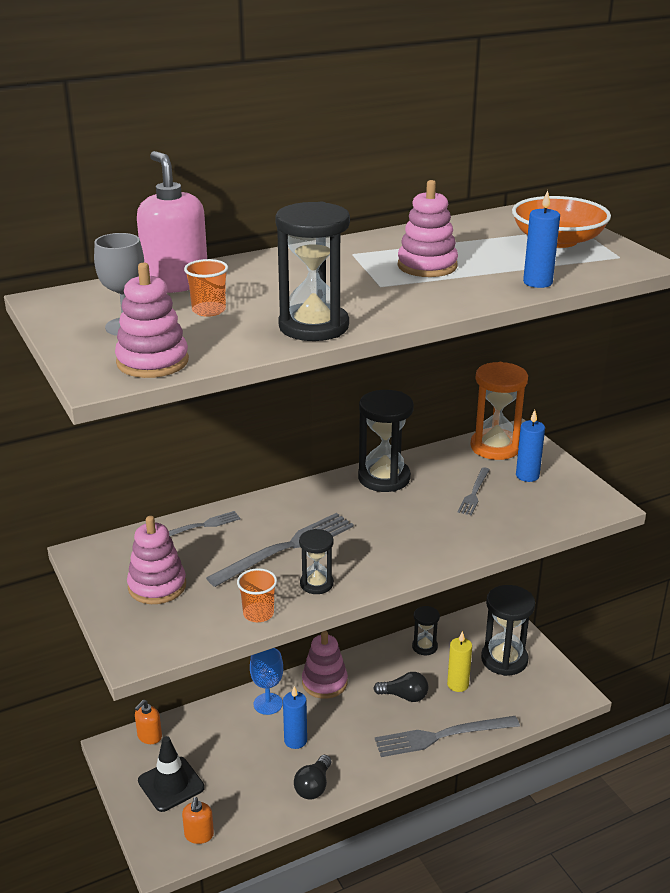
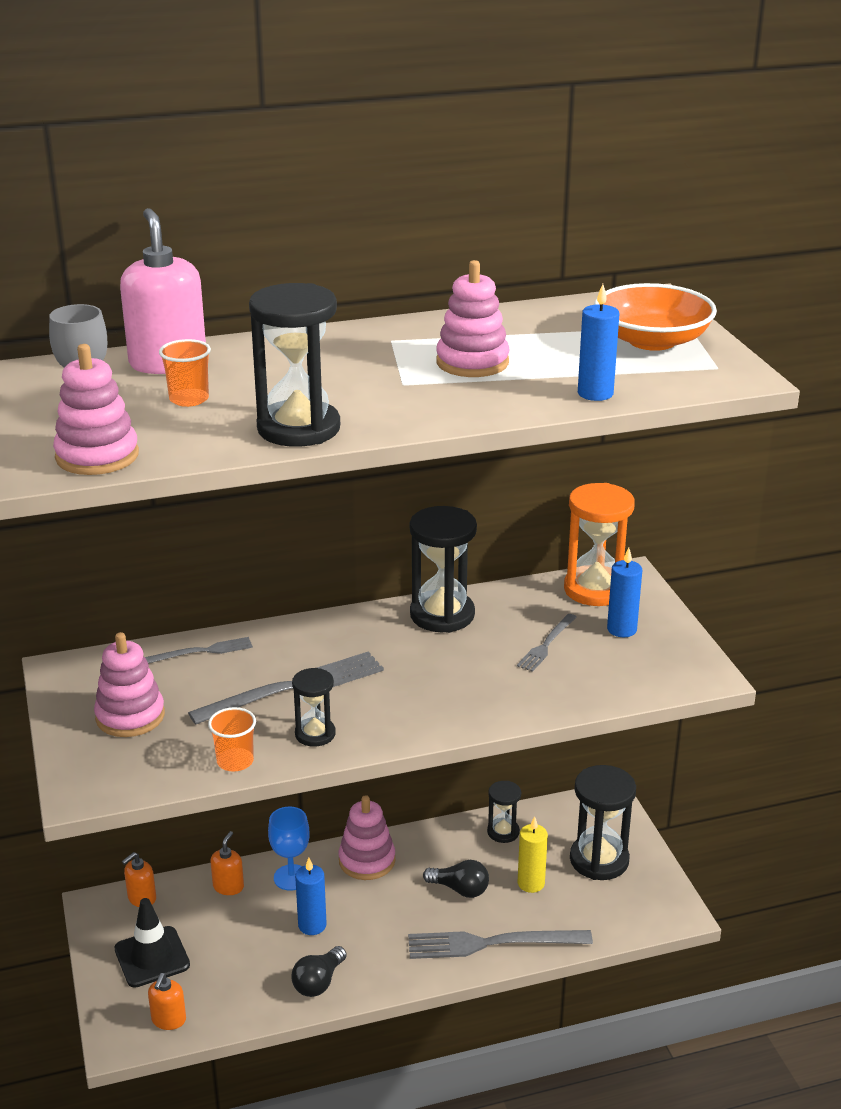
camera: 10 degrees right, 0 degrees up
none -> orange soap dispenser [211,831,244,895]

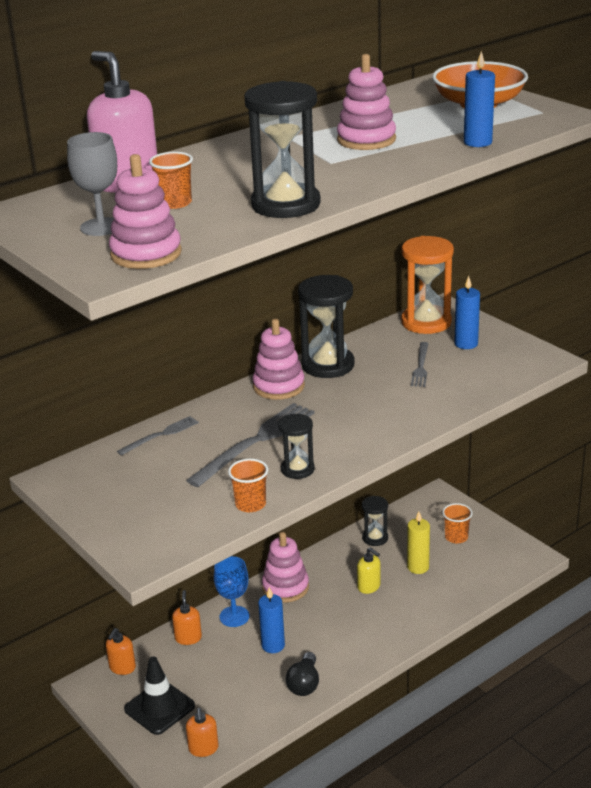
camera: 20 degrees left, 0 degrees up
pink stacking toy [94,632,165,737] -> pink stacking toy moved to [252,319,305,400]
grey fork [408,930,593,959] -> none
black light bulb [423,860,489,898] -> yellow soap dispenser [357,547,381,594]
black hourglass [570,765,636,880] -> orange cup [442,503,472,543]

